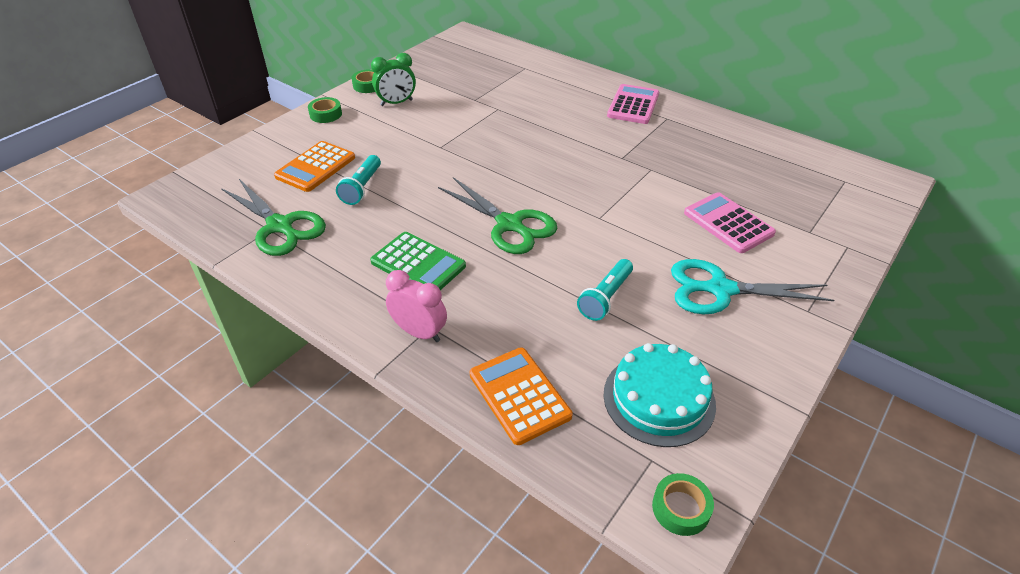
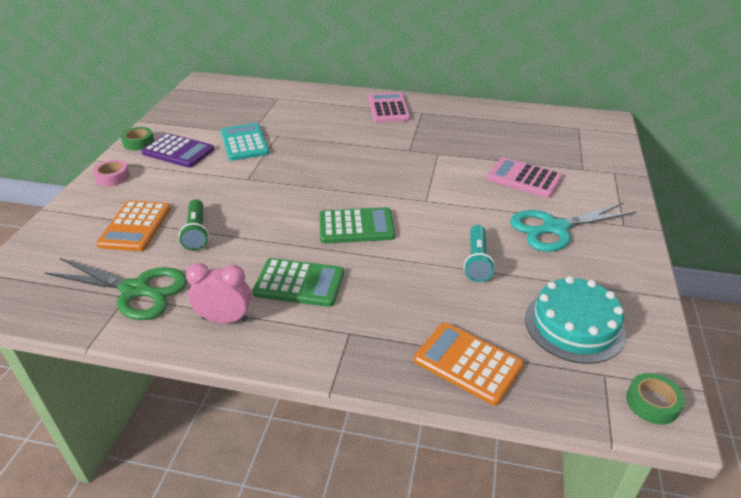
camera: 25 degrees left, 5 degrees down
green tape [308,97,342,123] -> pink tape [92,160,130,186]
turquoise flashlight [336,155,381,205] -> green flashlight [179,199,209,251]
green clock [371,53,416,106] -> purple calculator [141,133,214,168]
pink clock [386,270,447,342] -> pink clock moved to [186,263,251,323]
green scissors [438,177,557,254] -> green calculator [319,207,395,244]
none -> turquoise calculator [221,123,269,161]

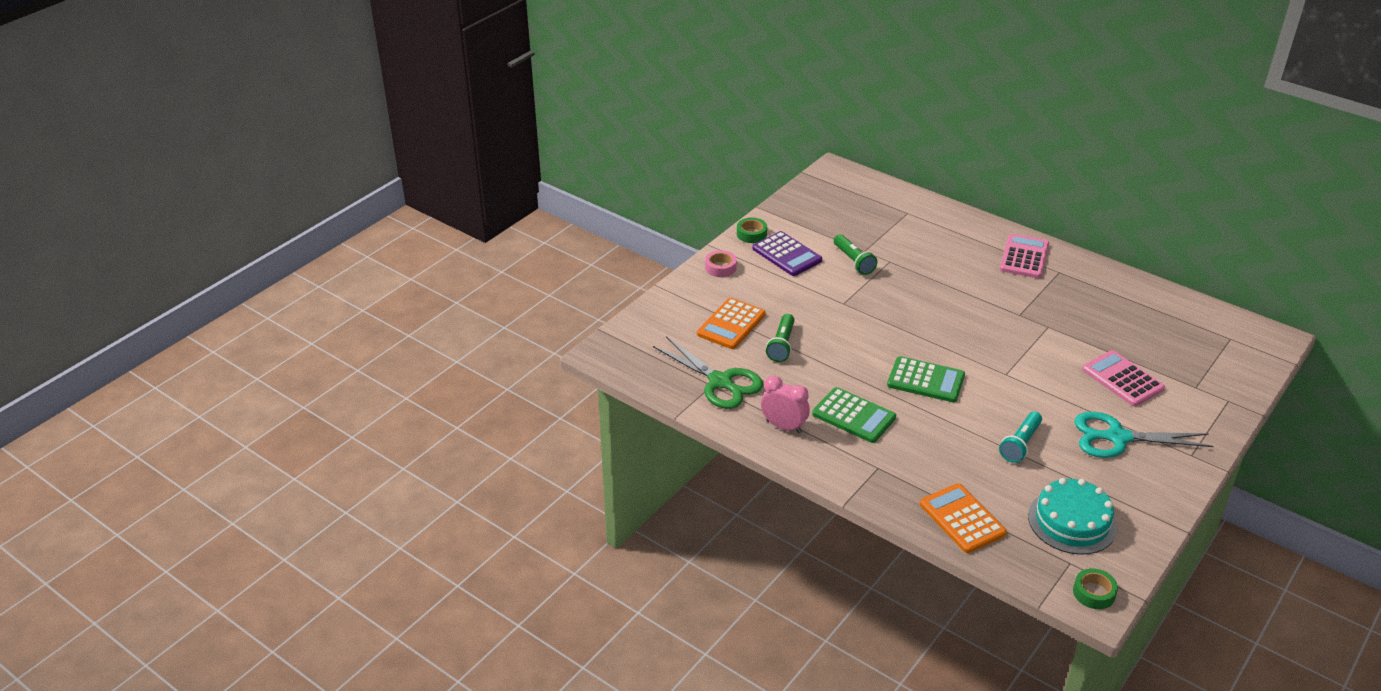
camera: 25 degrees right, 0 degrees up
turquoise calculator [221,123,269,161] -> green flashlight [834,234,877,275]

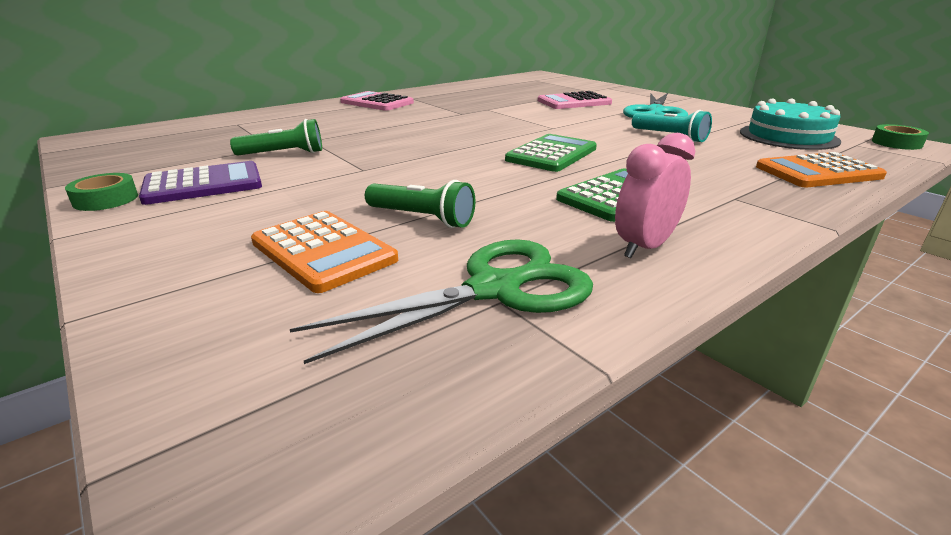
camera: 75 degrees left, 10 degrees down
pink tape [705,250,737,277] -> none

